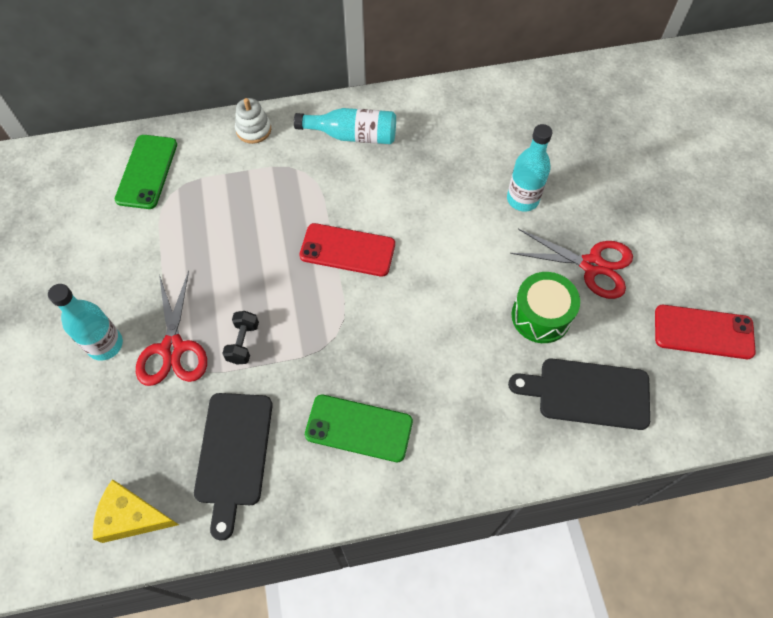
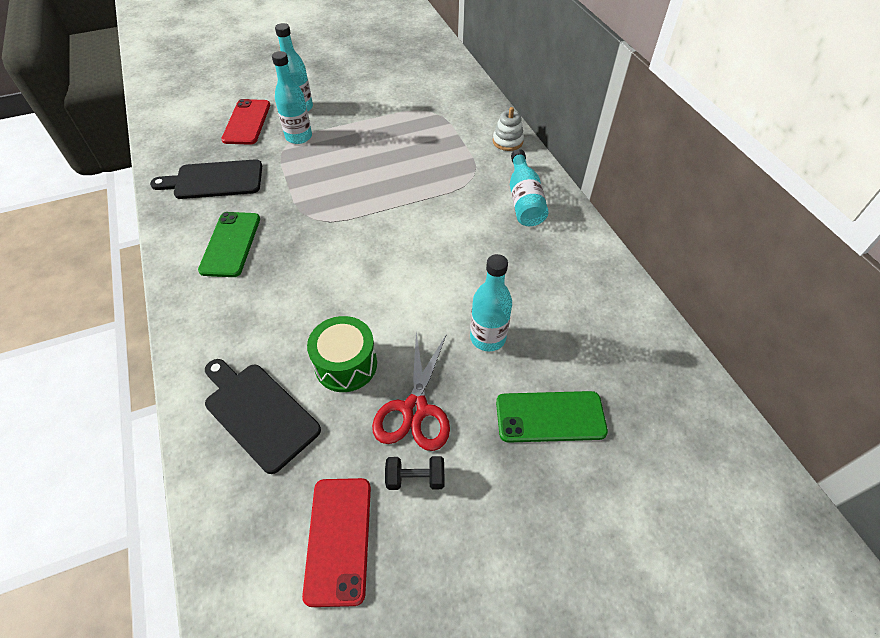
camera: 80 degrees right, 10 degrees down
yellow cheese [93,479,179,543] -> none
green phone [115,135,177,209] -> green phone moved to [496,391,608,443]
red scissors [136,271,207,386] -> turquoise bottle [272,51,312,144]
black dumbbell [222,311,259,364] -> black dumbbell moved to [385,456,444,490]
red phone [300,223,395,277] -> red phone moved to [221,99,270,145]
black cutting board [508,358,650,430] -> black cutting board turned 45 degrees counterclockwise [205,359,321,474]

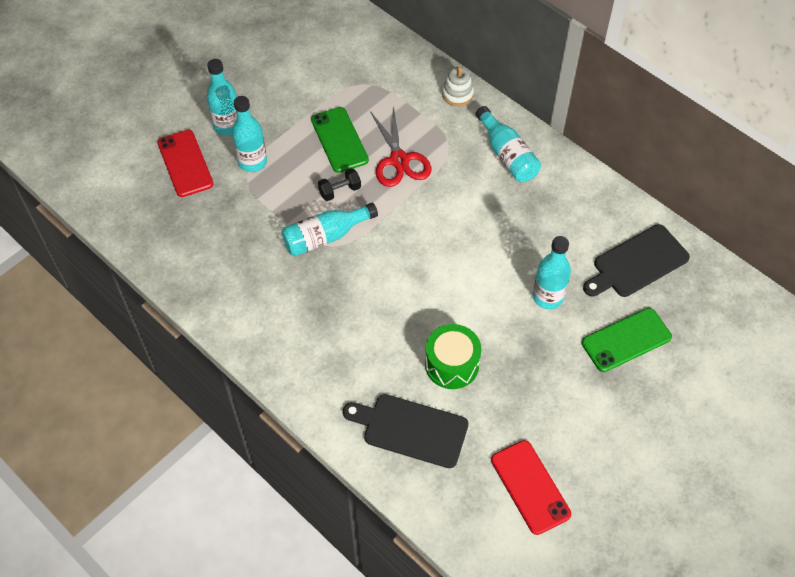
camera: 25 degrees left, 5 degrees up
black cutting board [150,159,262,199] -> black cutting board moved to [583,224,690,297]
green phone [198,212,260,277] -> green phone moved to [311,107,369,173]
red scissors [372,333,450,451] -> red scissors moved to [370,106,431,187]
black dumbbell [385,456,444,490] -> black dumbbell moved to [318,168,361,201]
none -> turquoise bottle [282,203,378,256]

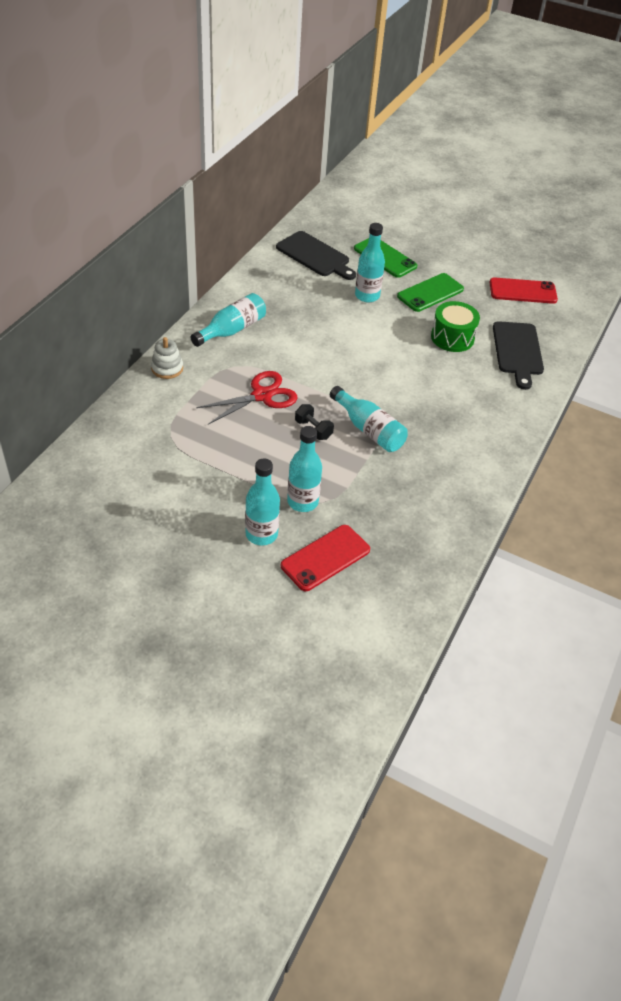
camera: 110 degrees left, 10 degrees down
green phone [311,107,369,173] -> green phone moved to [397,273,464,312]
red phone [491,440,571,535] -> red phone turned 45 degrees clockwise [489,277,558,304]

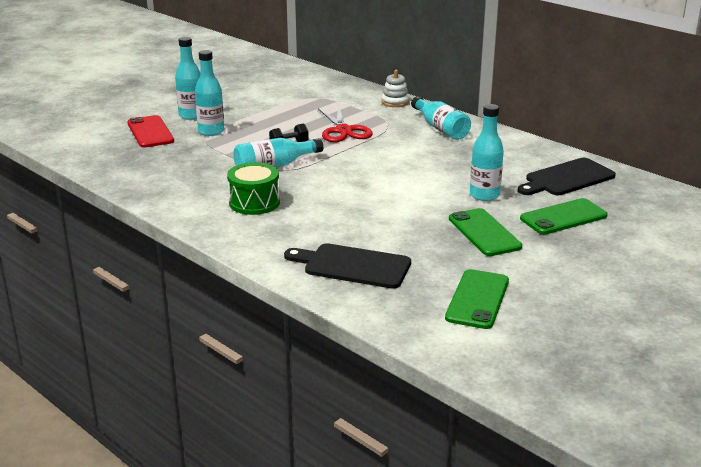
camera: 110 degrees right, 20 degrees down
green drum [431,301,480,352] -> green drum moved to [227,162,280,215]
red phone [489,277,558,304] -> green phone [445,269,509,329]

